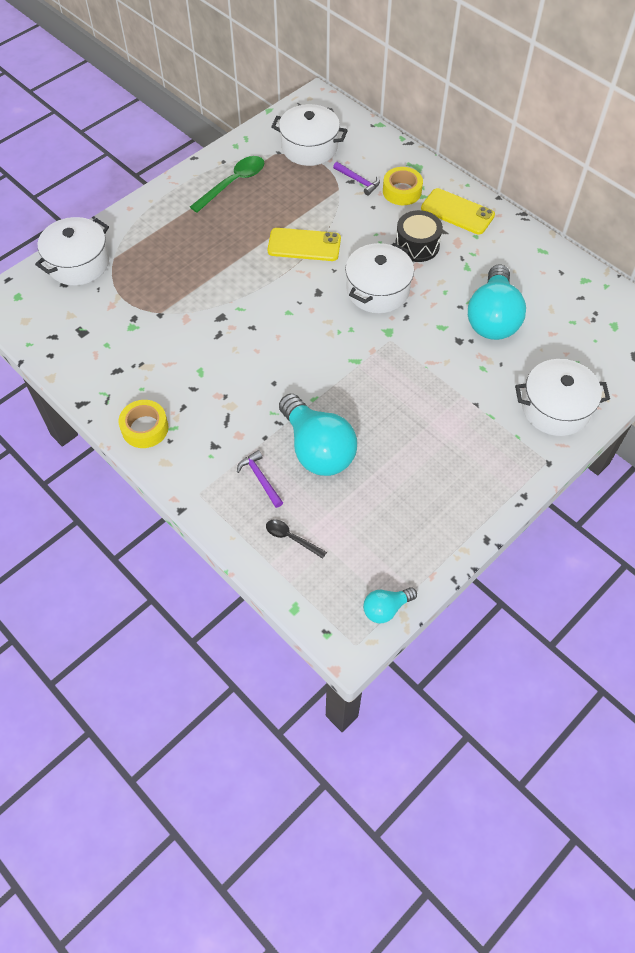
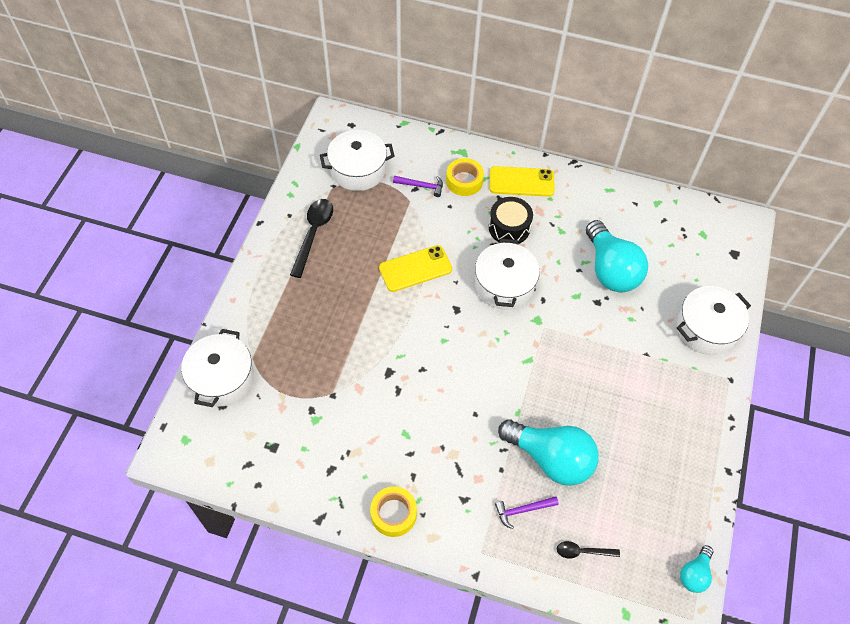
camera: 30 degrees left, 0 degrees up
green spoon [190,156,264,213] -> black spoon [290,199,333,278]
purple hammer [237,450,283,508] -> purple hammer turned 45 degrees counterclockwise [495,496,559,529]

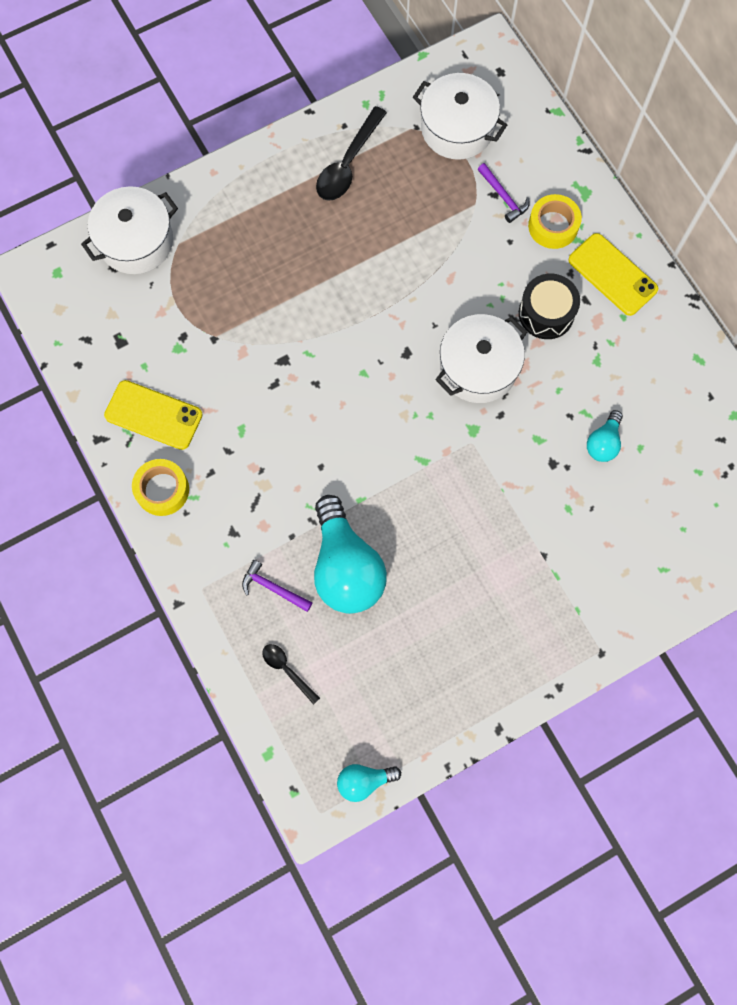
camera: 45 degrees right, 15 degrees up
black spoon [290,199,333,278] -> black spoon turned 150 degrees clockwise [316,106,387,201]
yellow phone [379,245,452,292] -> yellow phone moved to [104,380,203,450]
turquoise light bulb [586,220,648,292] -> turquoise light bulb [587,410,623,462], size x0.49
white pot [677,286,751,355] -> none

